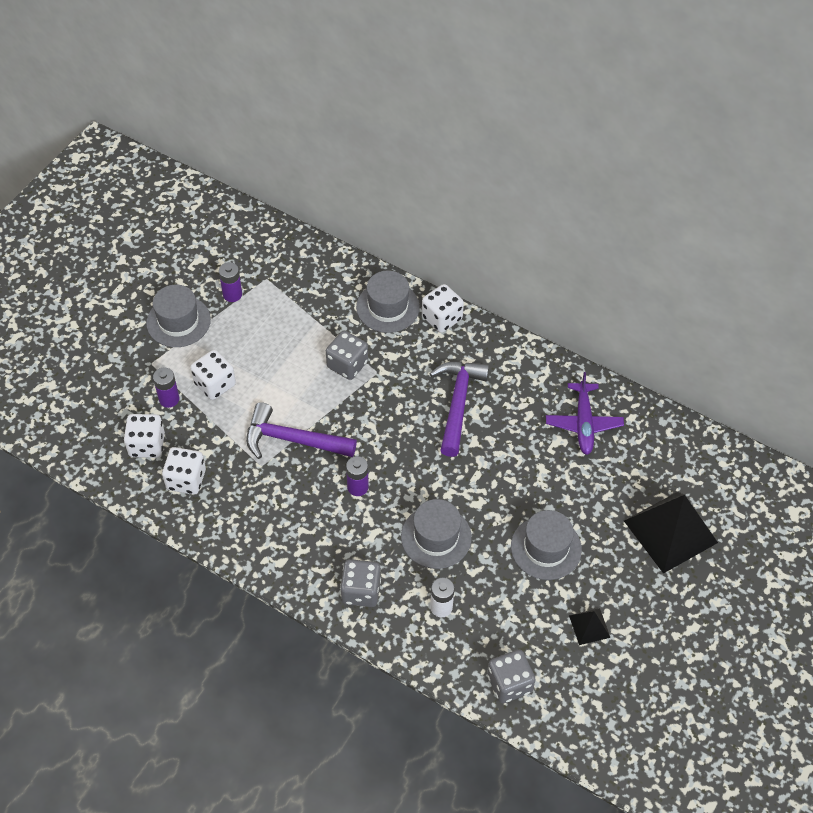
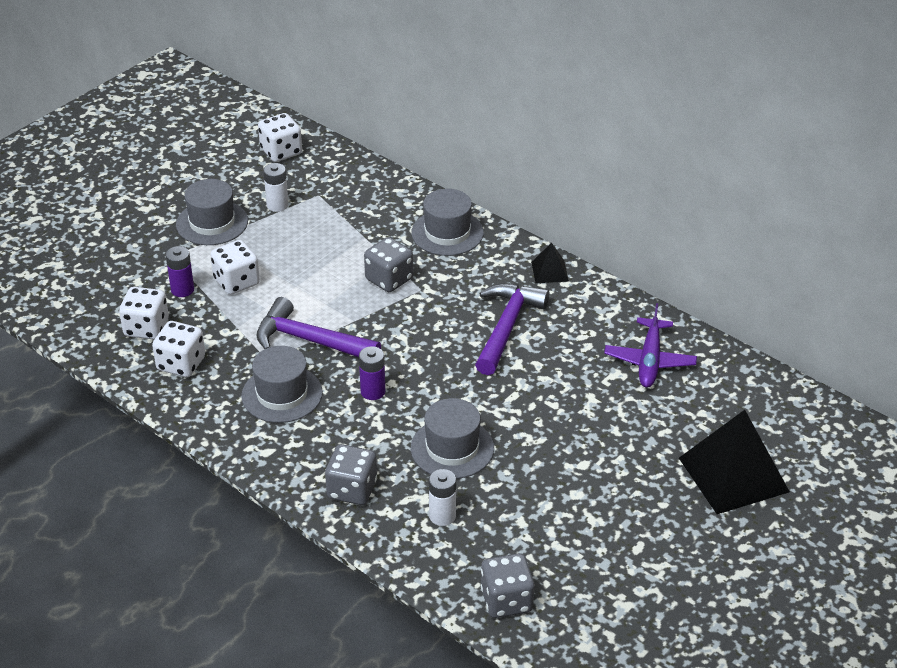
camera: 10 degrees right, 15 degrees down
purple battery [219,262,242,302] -> white battery [263,163,289,212]
white dice [422,284,464,333] -> white dice moved to [258,113,302,162]
grey hat [511,510,582,580] -> grey hat moved to [241,346,323,423]
black pyramid [569,608,611,645] -> black pyramid moved to [531,242,569,283]

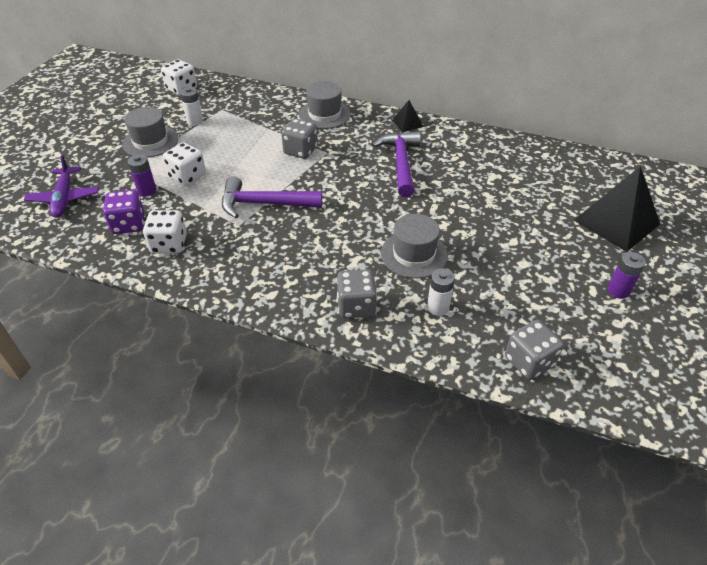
camera: 20 degrees left, 5 degrees up
white dice [119,287,169,340] -> purple dice [103,190,145,234]
grey hat [241,346,323,423] -> none
purple battery [359,346,385,400] -> purple battery moved to [608,252,645,299]
purple plane [604,303,697,388] -> purple plane moved to [24,155,99,218]

